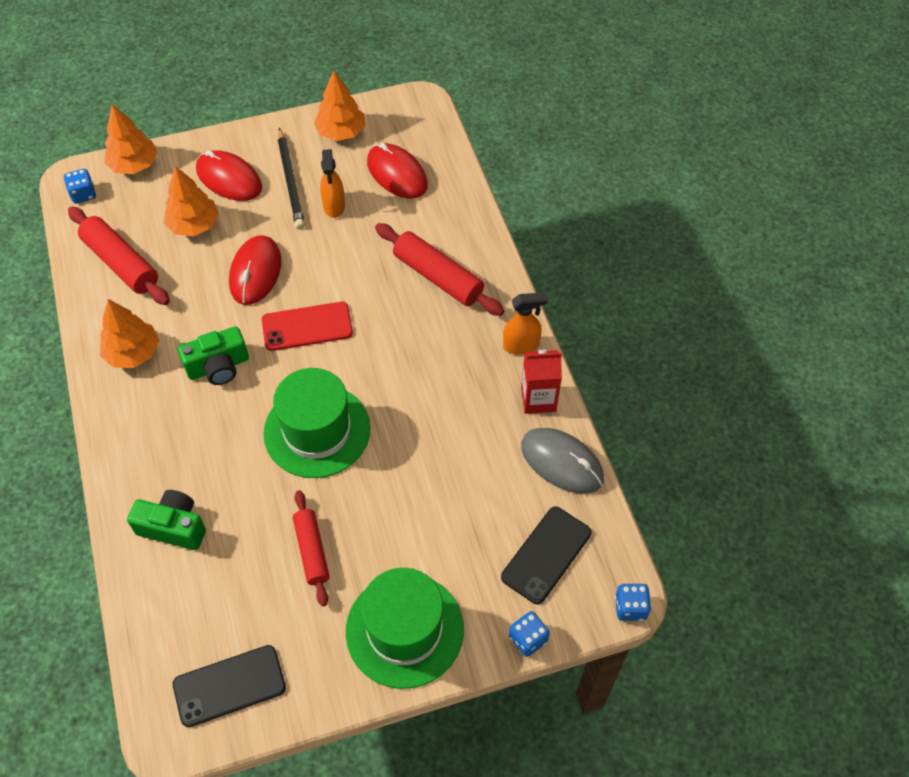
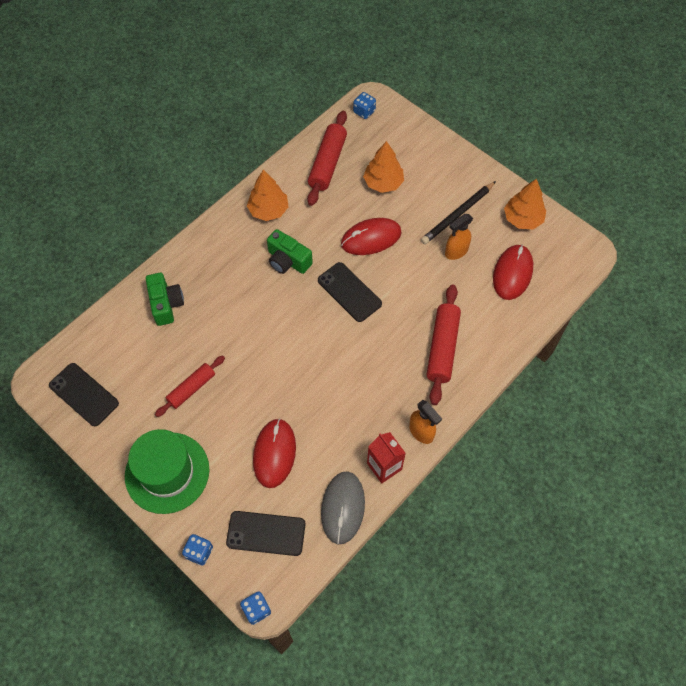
camera: 60 degrees right, 5 degrees up
orange tree [104,104,157,174] -> none
red mouse [196,150,262,201] -> red mouse moved to [253,418,296,488]
red phone [262,302,353,351] -> black phone [318,262,382,322]
green hat [264,368,371,478] -> none

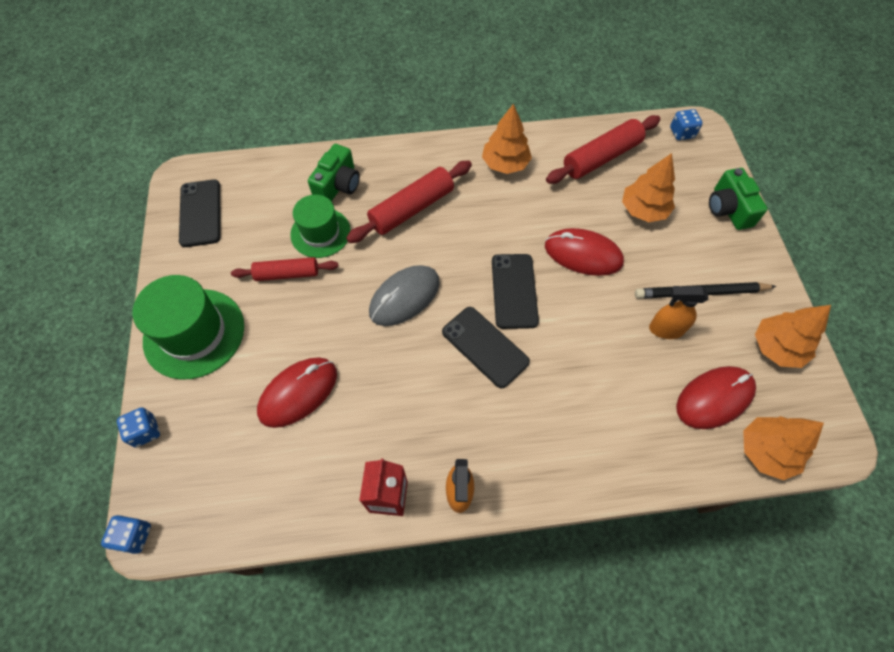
camera: 40 degrees right, 0 degrees up
black phone [226,511,306,556] -> black phone moved to [442,307,530,389]
green camera [267,229,313,274] -> green camera moved to [709,168,768,230]
grey mouse [321,471,365,544] -> grey mouse moved to [369,265,440,326]
red rolling pin [427,284,461,405] -> red rolling pin moved to [346,161,472,243]
none -> green hat [290,195,351,258]
none -> orange tree [743,416,824,480]

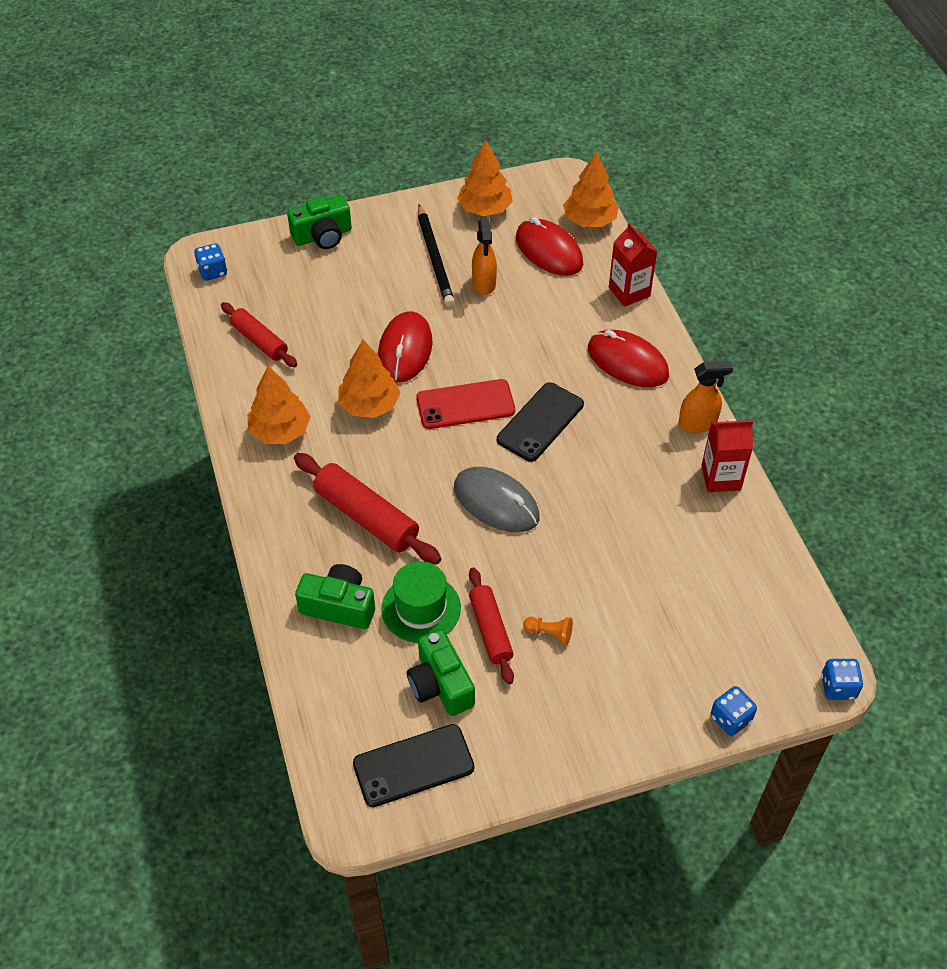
camera: 100 degrees left, 10 degrees down
green hat [133,275,244,380] -> none
red mouse [257,357,337,428] -> red mouse moved to [588,330,669,387]
black phone [492,254,539,329] -> red phone [416,379,515,429]
red rolling pin [546,115,660,184] -> red rolling pin [221,302,297,367], size x0.65
orange tree [622,153,675,222] -> orange tree moved to [338,339,400,418]
none -> green camera [407,629,475,716]
none -> orange pawn [523,617,573,645]
none -> red carton [609,223,657,307]

